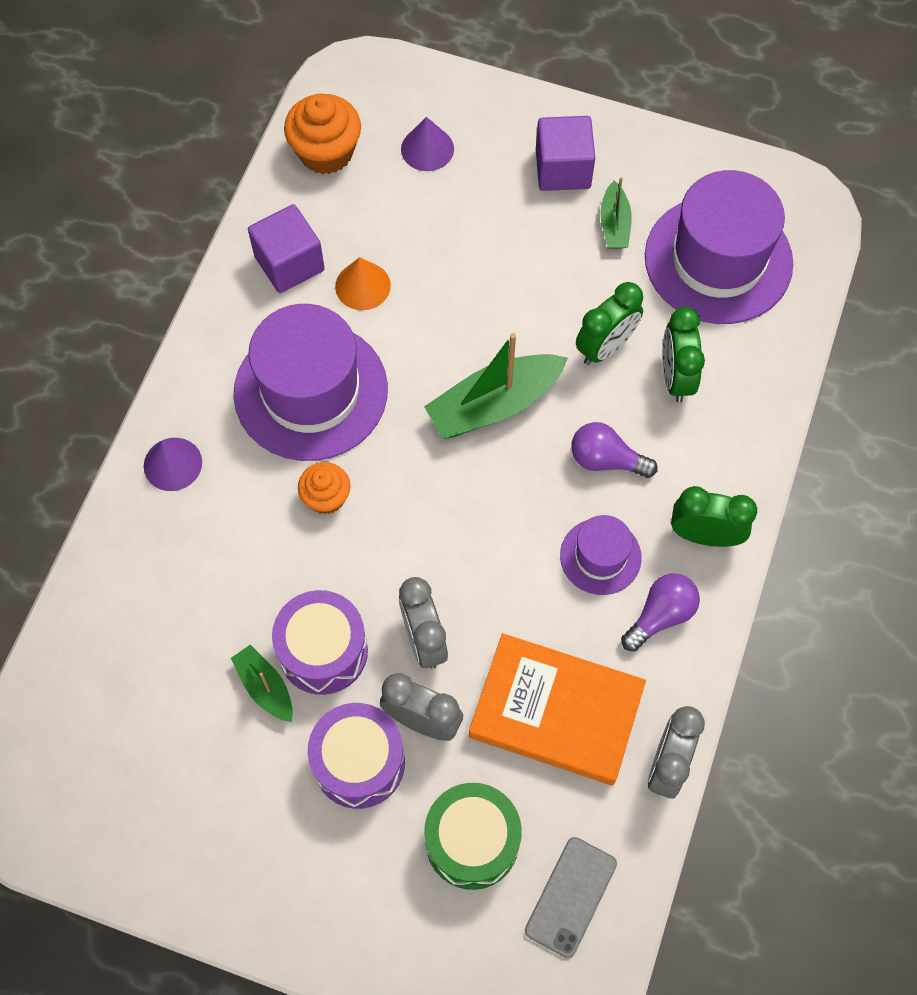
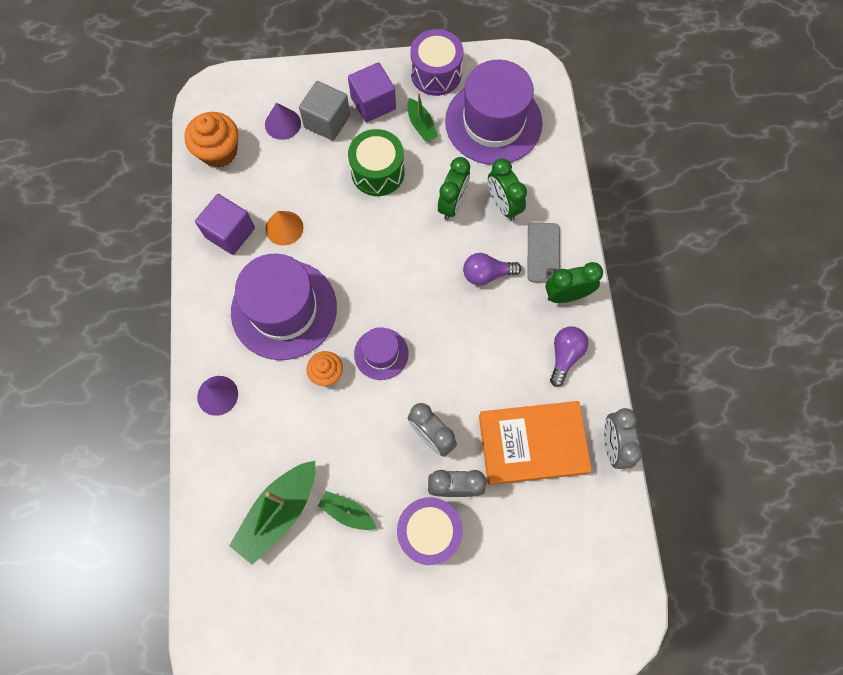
camera: 25 degrees left, 5 degrees up
purple drum [272,590,368,695] -> purple drum moved to [410,29,463,96]
green boat [424,333,568,439] -> green boat moved to [229,461,316,565]
green drum [424,783,522,890] -> green drum moved to [348,129,405,196]
grey phone [525,837,617,958] -> grey phone moved to [527,222,560,283]
purple hat [560,515,642,595] -> purple hat moved to [354,328,408,380]
none -> grey cube [299,81,350,141]

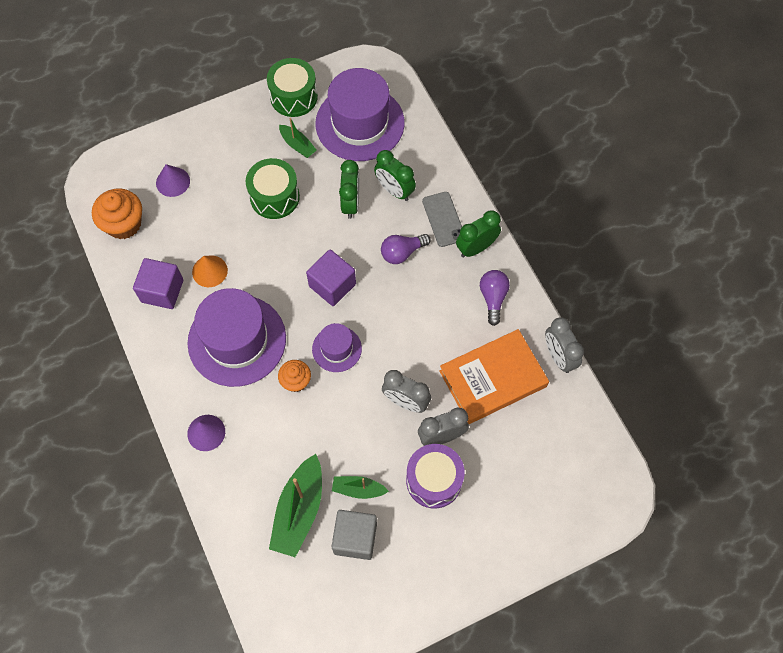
camera: 20 degrees left, 5 degrees down
grey cube [299,81,350,141] -> grey cube moved to [332,510,377,560]
purple cube [348,62,396,122] -> purple cube moved to [306,249,356,306]
purple drum [410,29,463,96] -> green drum [267,58,318,117]

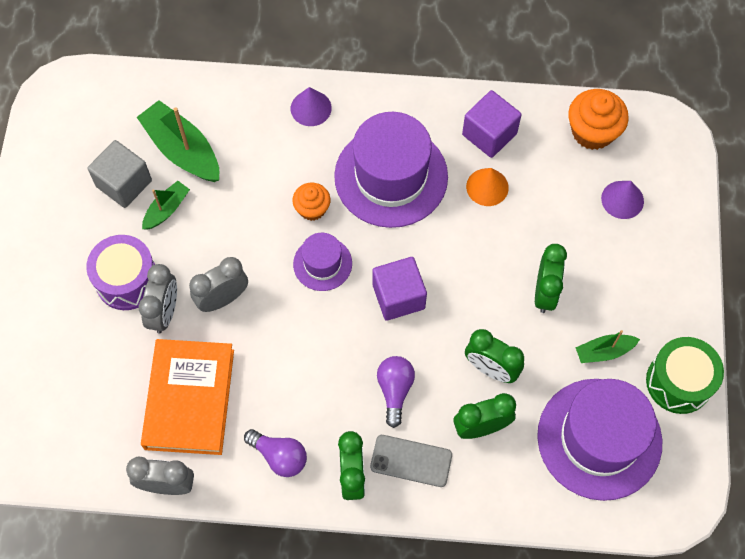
camera: 120 degrees right, 0 degrees up
green drum [246,158,300,219] -> green clock [535,244,567,313]

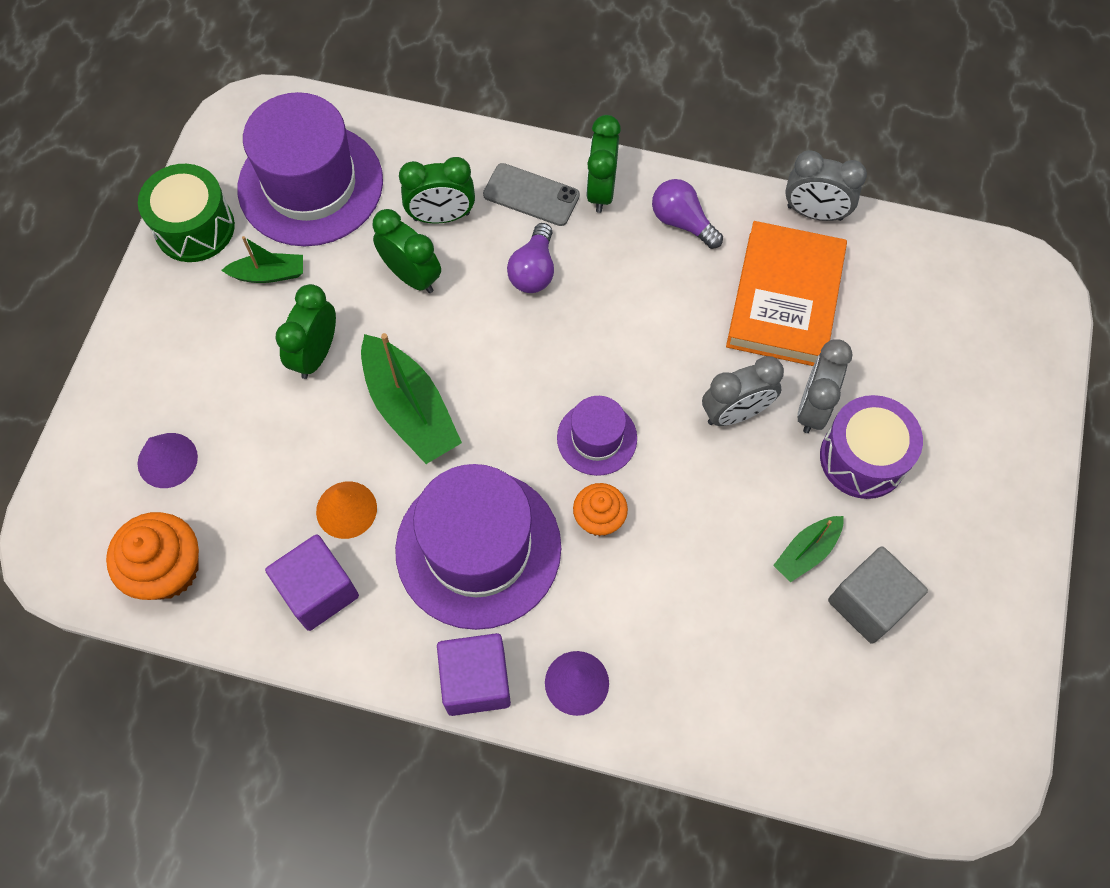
camera: 170 degrees left, 0 degrees up
green boat [137,100,219,182] -> green boat moved to [361,333,462,464]
purple cube [373,257,427,321] -> purple cube moved to [437,633,511,716]

